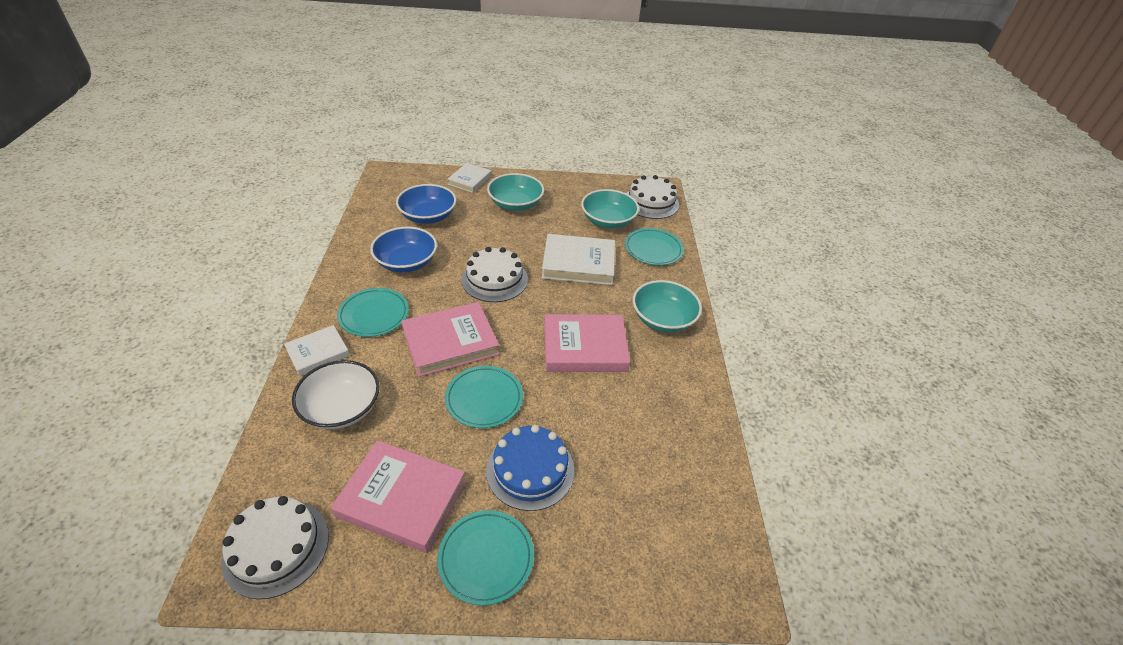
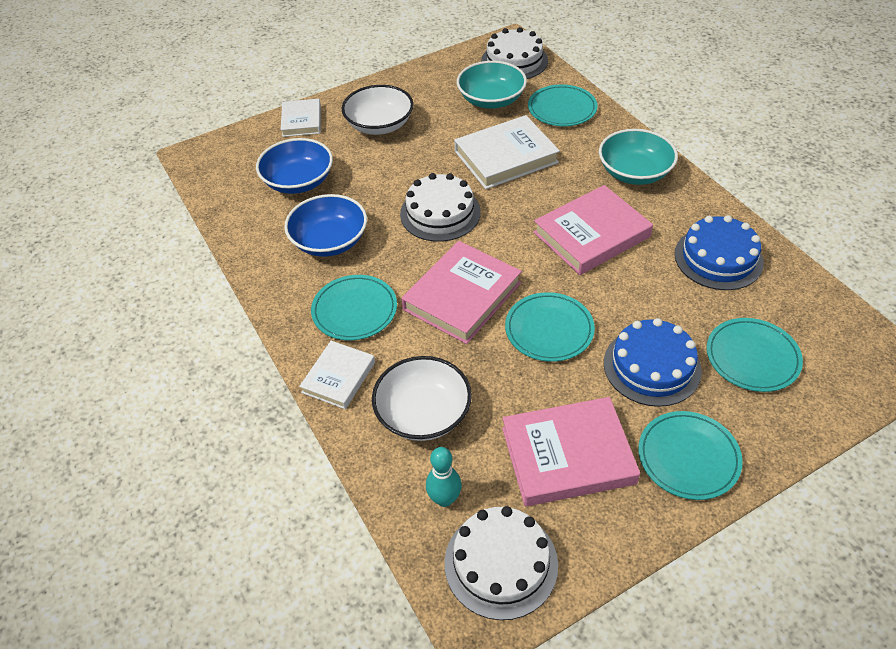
camera: 25 degrees left, 5 degrees up
turquoise bowl [487,173,544,211] -> white bowl [342,85,413,135]
none -> turquoise bowling pin [426,447,462,507]
none -> blue cake [674,215,764,290]
none -> turquoise plate [707,318,803,392]

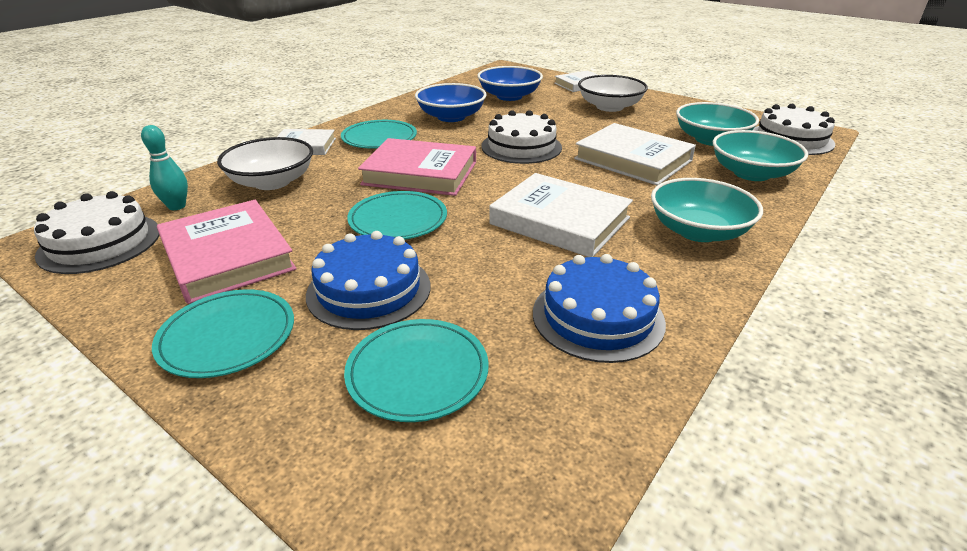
camera: 65 degrees right, 15 degrees down
turquoise plate [528,84,598,126] -> turquoise bowl [713,130,808,181]
pink book [534,185,653,275] -> white book [489,173,633,257]

